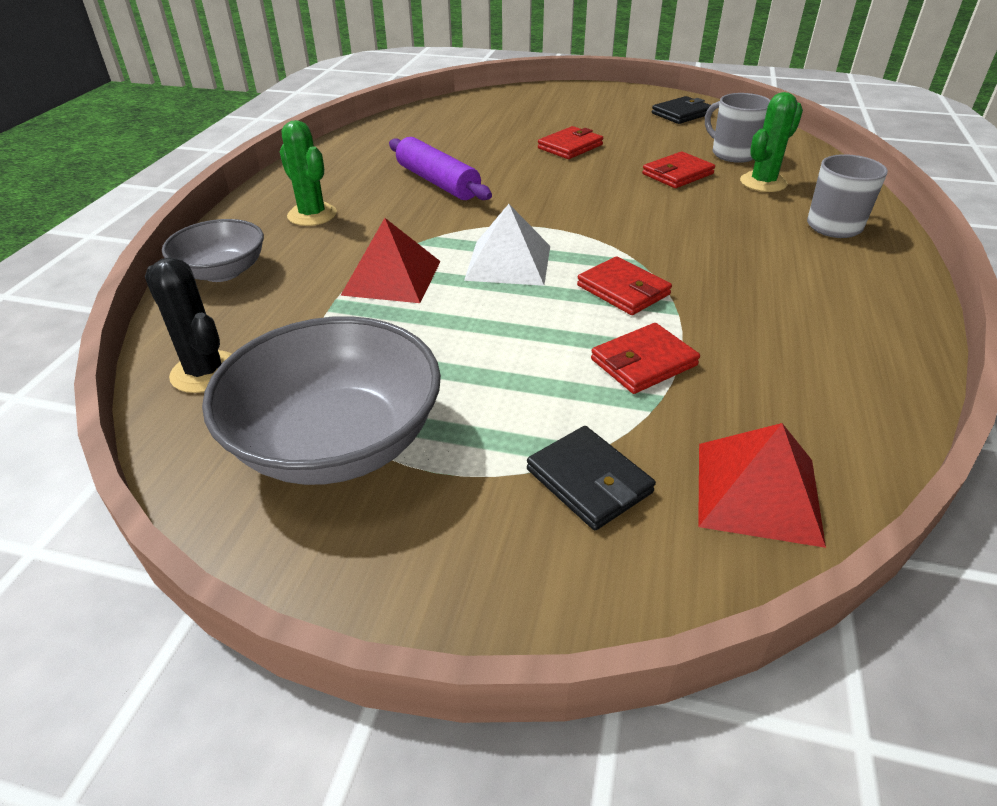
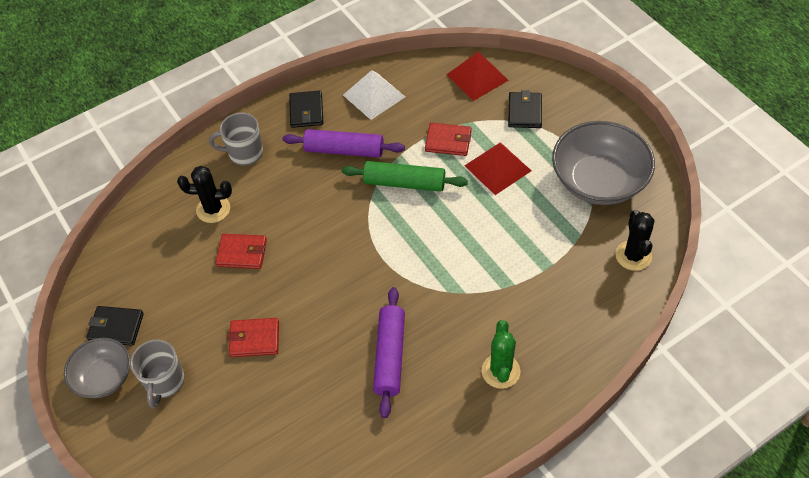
camera: 135 degrees left, 15 degrees up
grey bowl [162,219,264,282] -> grey bowl moved to [64,338,131,398]
red pyramid [340,218,441,303] -> red pyramid moved to [464,142,531,195]
white pyramid [464,204,550,286] -> white pyramid moved to [343,70,405,120]
red wallet [577,256,672,315] -> green rolling pin [342,161,468,192]
grey mug [705,93,771,163] -> grey mug moved to [130,340,185,408]
green cactus [740,92,803,192] -> black cactus [177,166,232,223]
none -> purple rolling pin [283,129,405,158]
none -> black wallet [289,90,323,128]

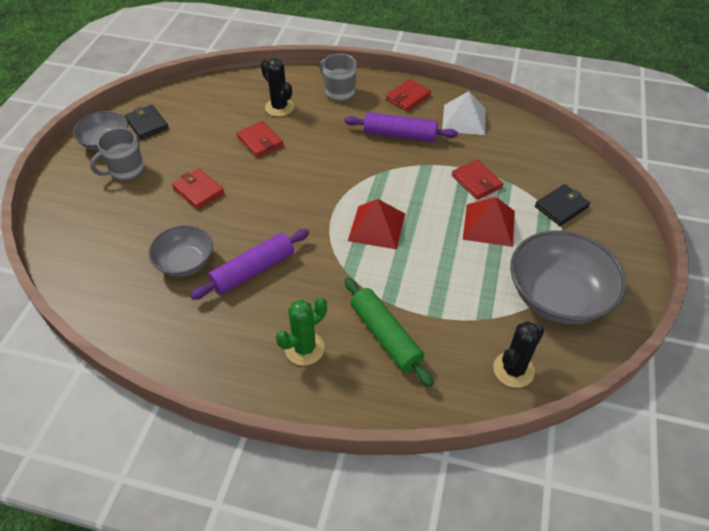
camera: 45 degrees right, 5 degrees down
purple rolling pin [283,129,405,158] -> purple rolling pin turned 45 degrees counterclockwise [344,112,458,142]
black wallet [289,90,323,128] -> red wallet [386,79,431,112]
green rolling pin [342,161,468,192] -> green rolling pin moved to [345,277,433,387]
red pyramid [446,52,509,101] -> red pyramid moved to [348,199,405,250]
none -> grey bowl [149,225,213,277]

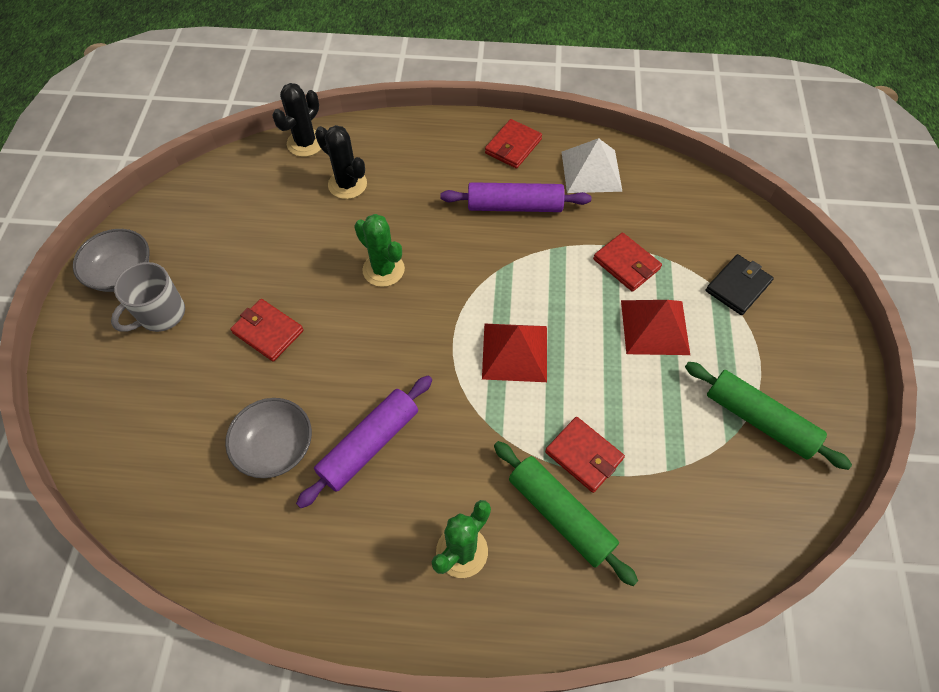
camera: 10 degrees left, 10 degrees up
black wallet [125,105,169,140] -> none
red wallet [236,121,283,158] -> red wallet moved to [545,417,625,493]
grey mug [319,54,357,102] -> none
black cactus [493,321,544,388] -> black cactus moved to [272,83,321,157]
grey bowl [510,231,626,324] -> green rolling pin [685,362,852,470]
none -> green cactus [354,214,405,287]

